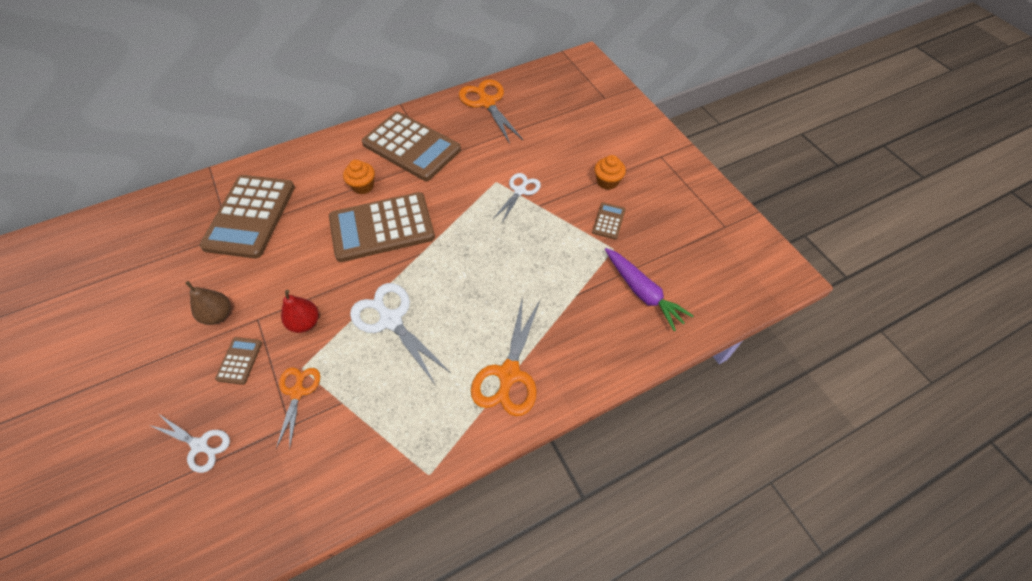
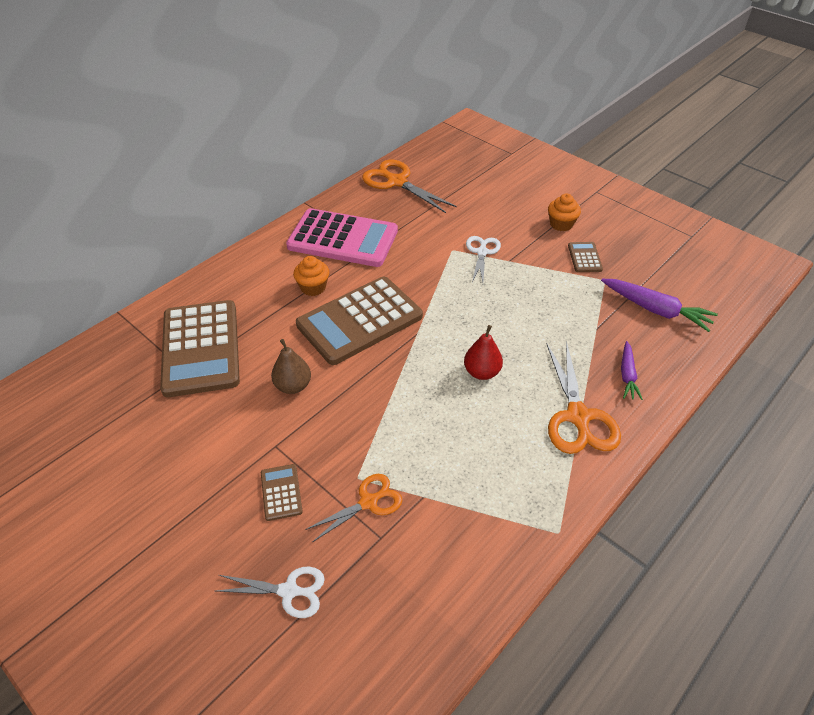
camera: 20 degrees left, 10 degrees down
brown pear [185,281,231,325] -> brown pear moved to [271,339,311,394]
orange scissors [276,367,320,450] -> orange scissors turned 75 degrees clockwise [305,474,402,542]
red pear [281,290,319,333] -> red pear moved to [464,325,503,380]
white scissors [350,283,451,384] -> none
brown calculator [362,112,461,181] -> pink calculator [286,208,398,267]
none -> purple carrot [621,341,643,400]

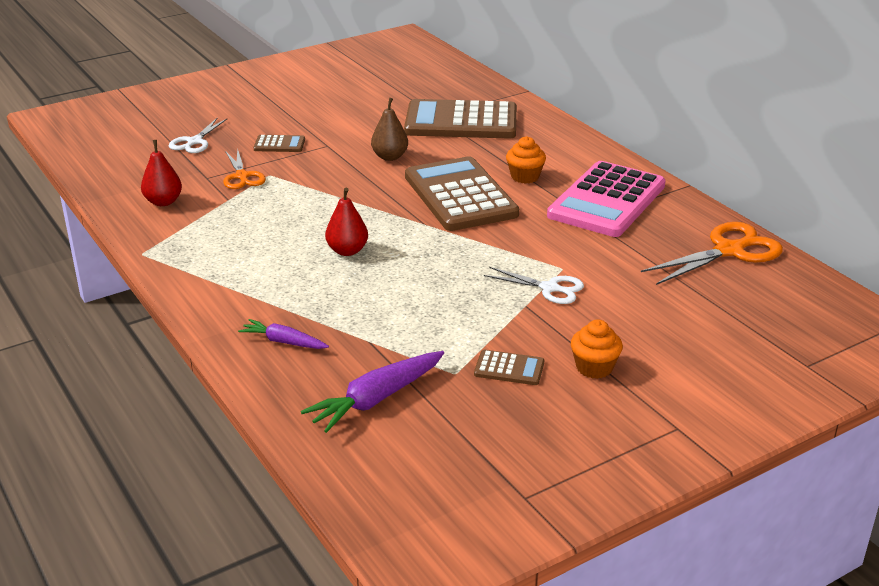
camera: 105 degrees right, 15 degrees down
orange scissors [547,341,621,454] -> none
none -> red pear [141,140,182,206]

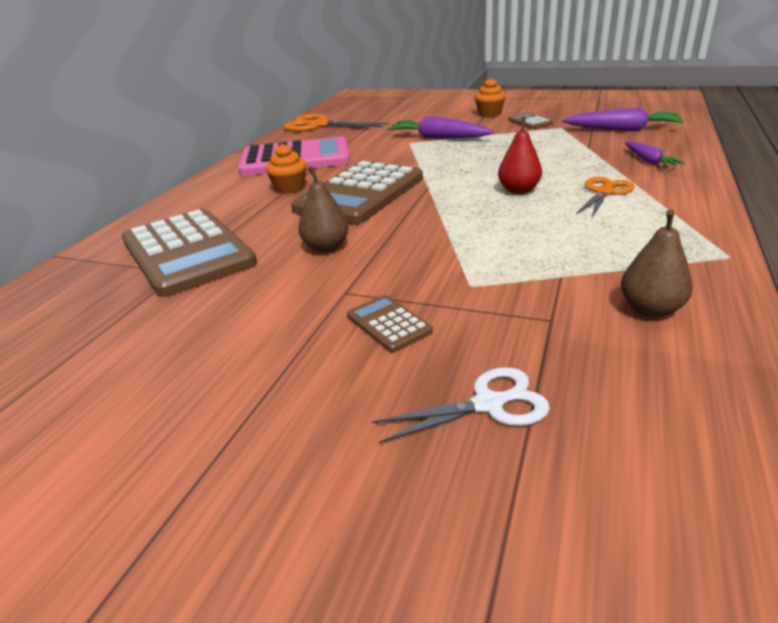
camera: 125 degrees left, 0 degrees up
red pear [141,140,182,206] -> brown pear [621,209,693,318]
orange scissors [223,149,266,189] -> orange scissors moved to [576,177,635,217]
white scissors [484,267,584,304] -> purple carrot [387,116,494,138]

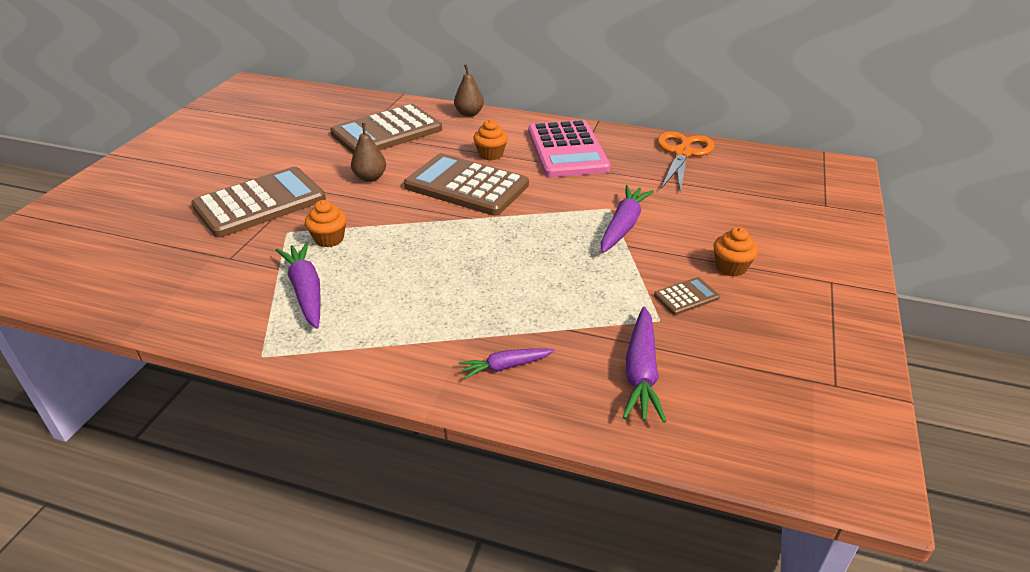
camera: 85 degrees right, 5 degrees up
brown calculator [347,295,433,352] -> brown calculator [191,167,326,238], size x2.37
white scissors [372,367,550,443] -> none
red pear [498,116,542,194] -> none
orange scissors [576,177,635,217] -> none
brown pear [621,209,693,318] -> brown pear moved to [454,64,484,117]
none -> purple carrot [276,242,321,329]
none -> orange cupcake [305,200,347,247]

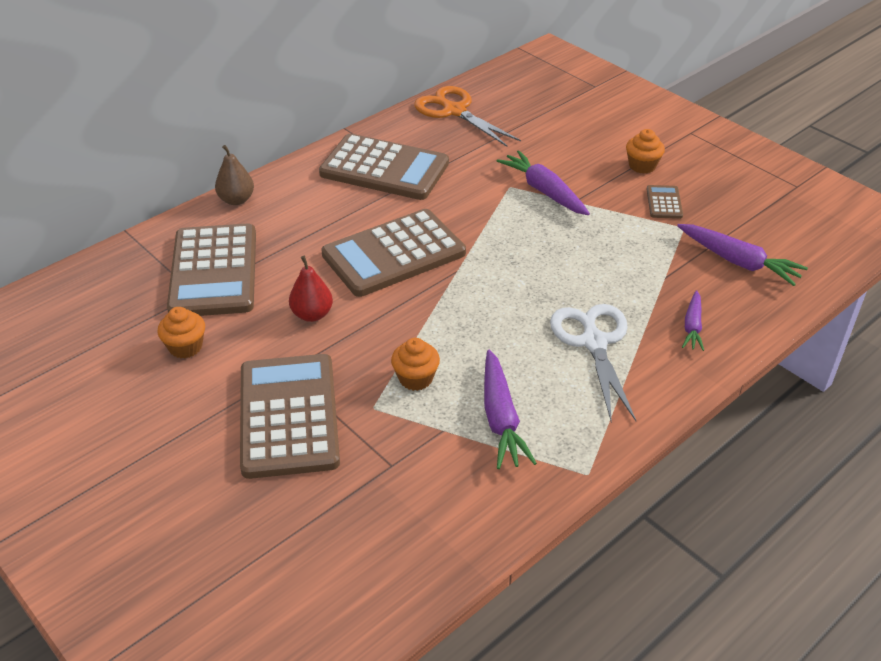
camera: 60 degrees left, 5 degrees up
purple carrot [276,242,321,329] -> purple carrot turned 105 degrees counterclockwise [484,350,537,469]
brown pear [351,123,386,182] -> red pear [289,256,333,322]
orange cupcake [473,119,508,160] -> orange cupcake moved to [157,307,205,358]
pink calculator [528,120,611,178] -> brown calculator [319,134,449,200]
none -> white scissors [550,304,636,422]

